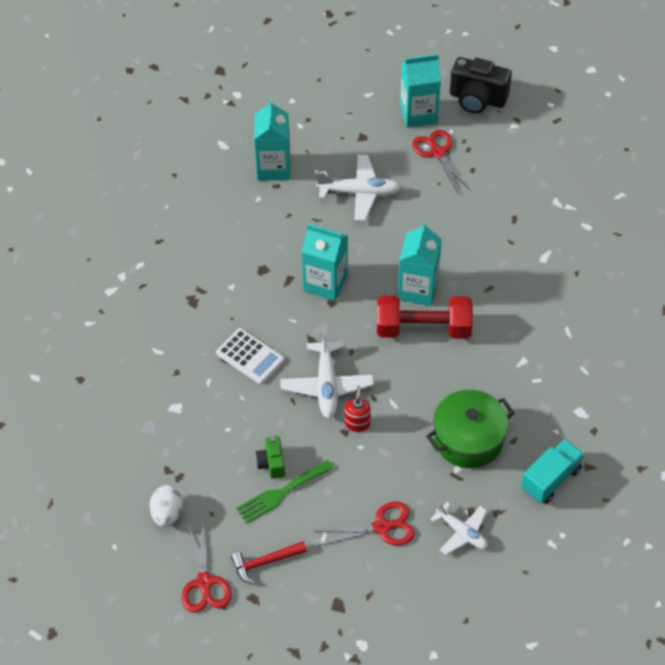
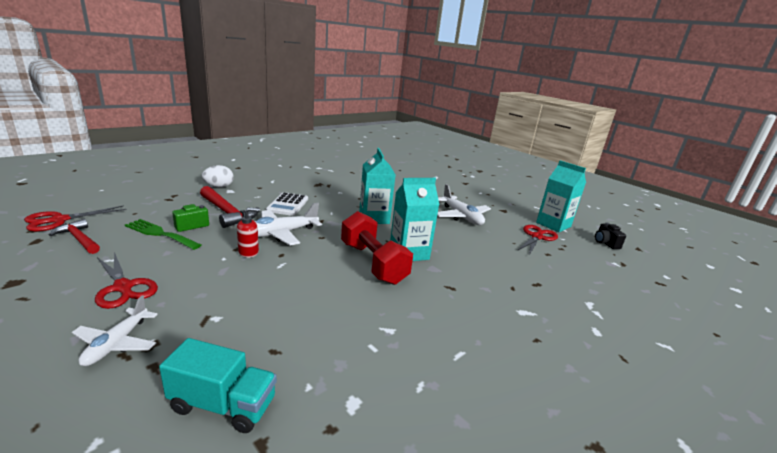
camera: 55 degrees right, 30 degrees down
white egg [150,485,183,527] -> white egg moved to [202,165,234,187]
turquoise carton [254,99,290,181] -> none
green pot [426,390,515,468] -> none
black camera [450,57,512,113] -> black camera [595,222,626,249], size x0.53
none -> red hammer [200,186,259,228]

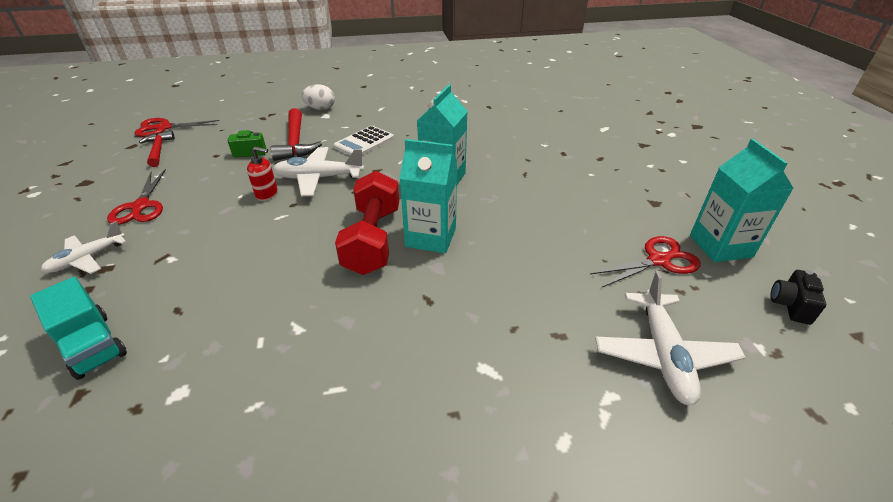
camera: 35 degrees right, 15 degrees up
green fork [125,219,201,250] -> none
white plane [437,184,491,225] -> white plane moved to [595,271,746,406]

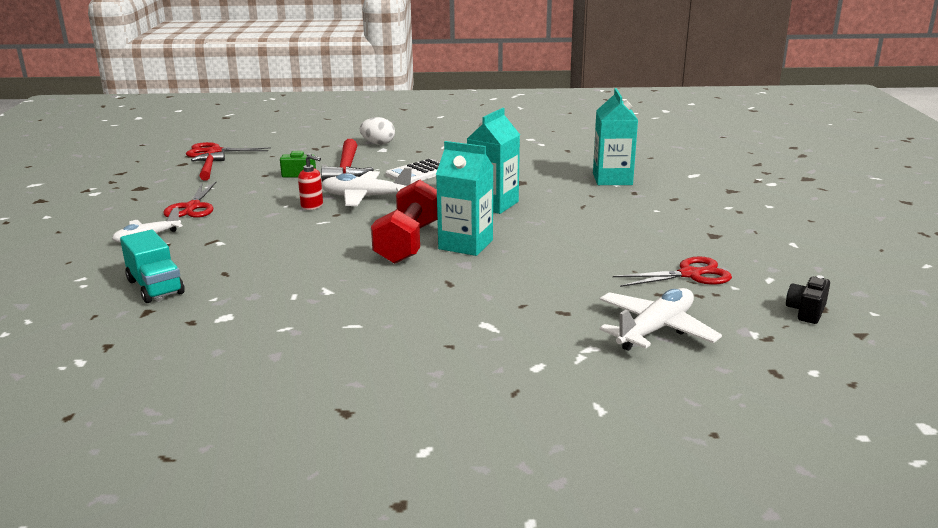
camera: 10 degrees right, 15 degrees down
white plane [595,271,746,406] -> white plane turned 150 degrees counterclockwise [599,288,722,351]
turquoise carton [690,139,794,262] -> turquoise carton moved to [593,88,638,185]

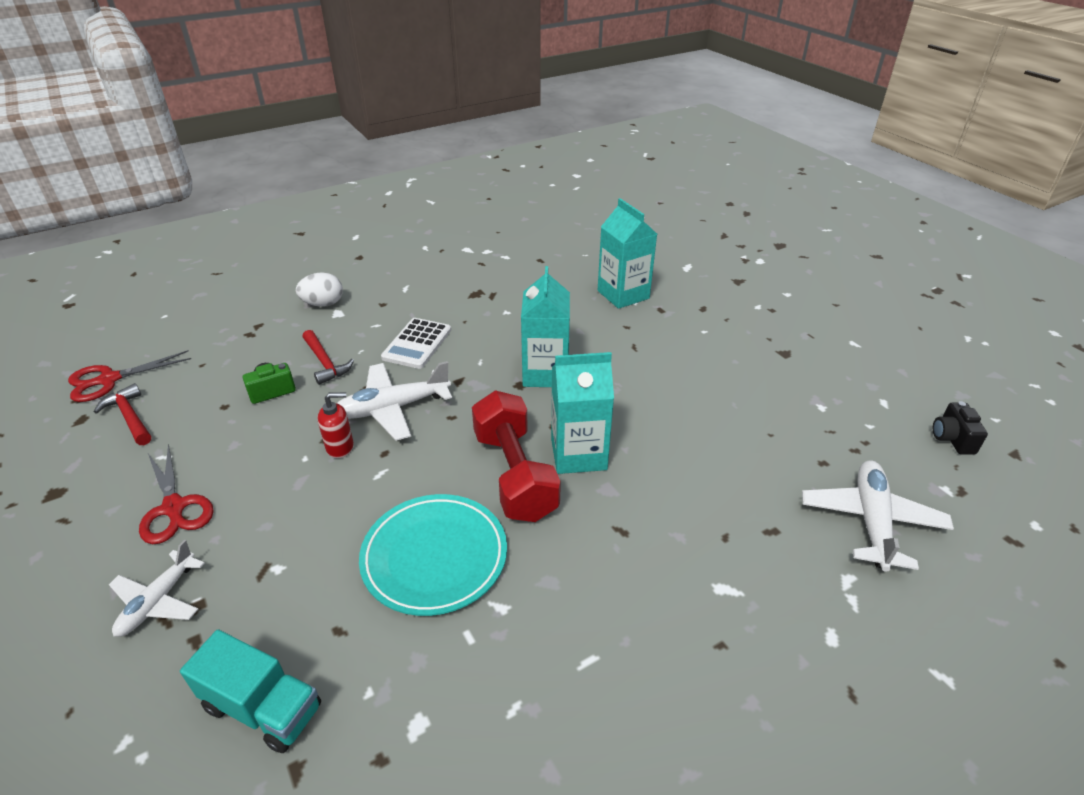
camera: 30 degrees left, 15 degrees up
red hammer [321,139,374,182] -> red hammer [302,330,354,385], size x0.66
red scissors [613,256,732,287] -> none
none -> turquoise plate [359,494,507,616]

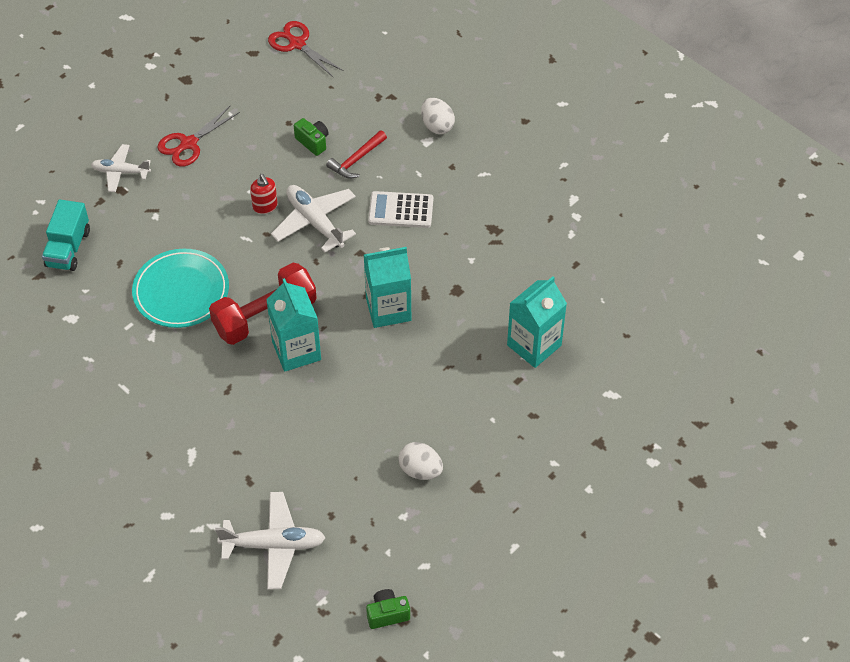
camera: 75 degrees right, 15 degrees up
red hammer [94,383,151,445] -> none
black camera [933,401,988,455] -> green camera [366,589,410,629]
none -> white egg [398,442,443,480]

